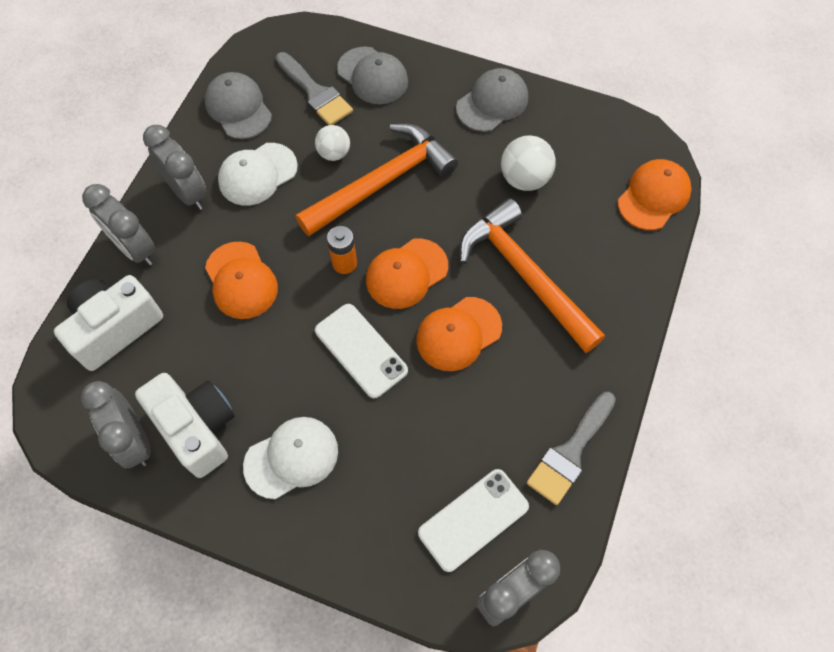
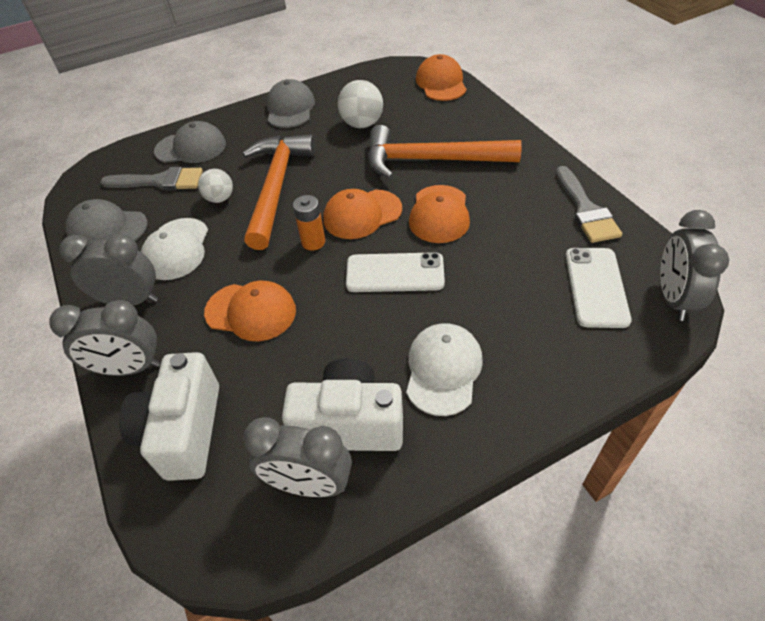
camera: 45 degrees left, 15 degrees down
orange cap [366,238,448,309] -> orange cap turned 60 degrees clockwise [323,189,402,239]

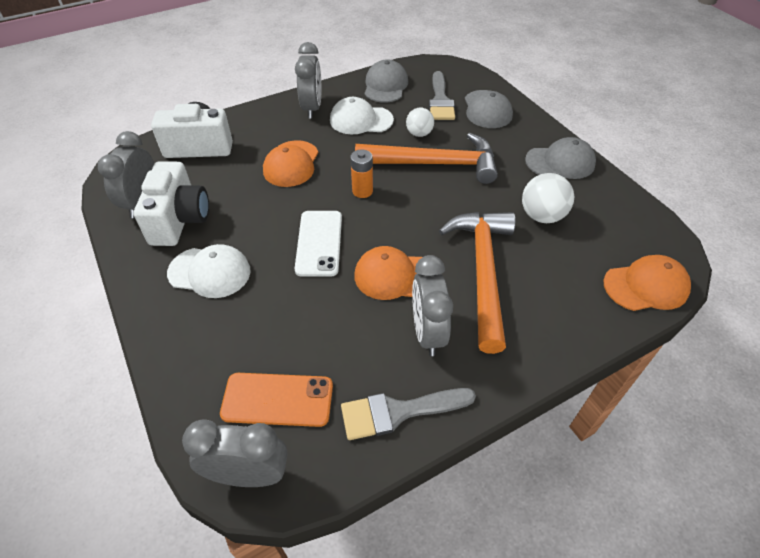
camera: 85 degrees right, 0 degrees up
grey clock [50,300,160,376] -> grey clock moved to [412,255,453,356]
orange cap [323,189,402,239] -> none
white phone [566,248,632,328] -> orange phone [220,373,333,427]

